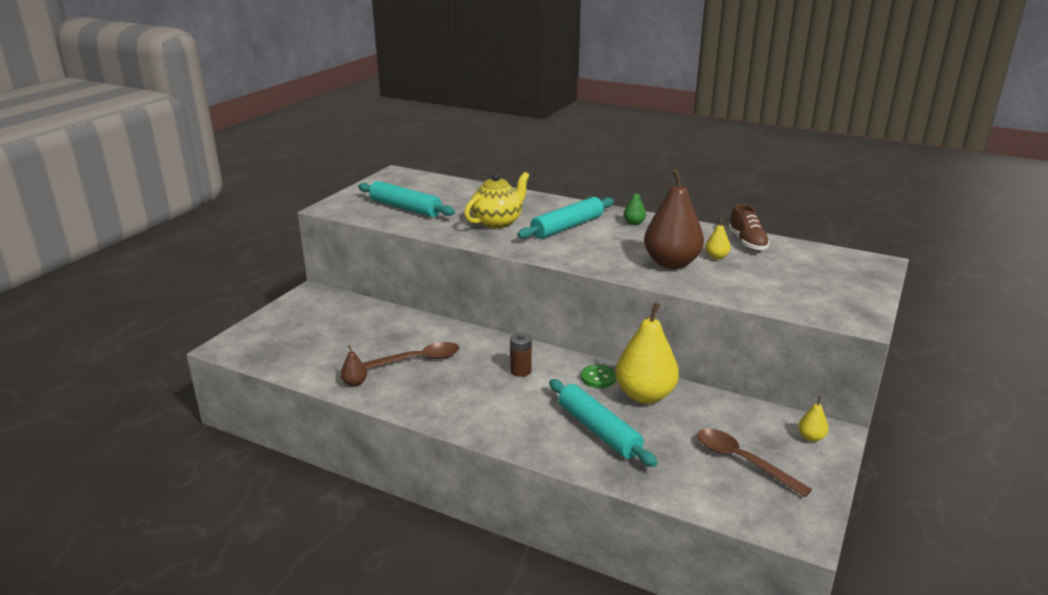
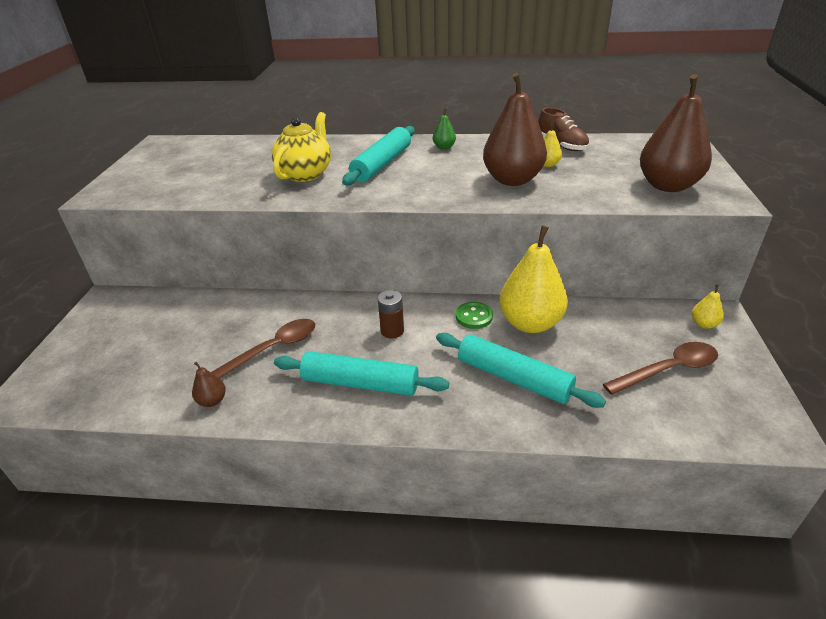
camera: 20 degrees left, 10 degrees up
turquoise rolling pin [358,181,455,217] -> turquoise rolling pin moved to [274,351,449,396]
brown spoon [697,429,812,497] -> brown spoon turned 135 degrees clockwise [603,342,718,395]
none -> brown pear [640,74,712,192]

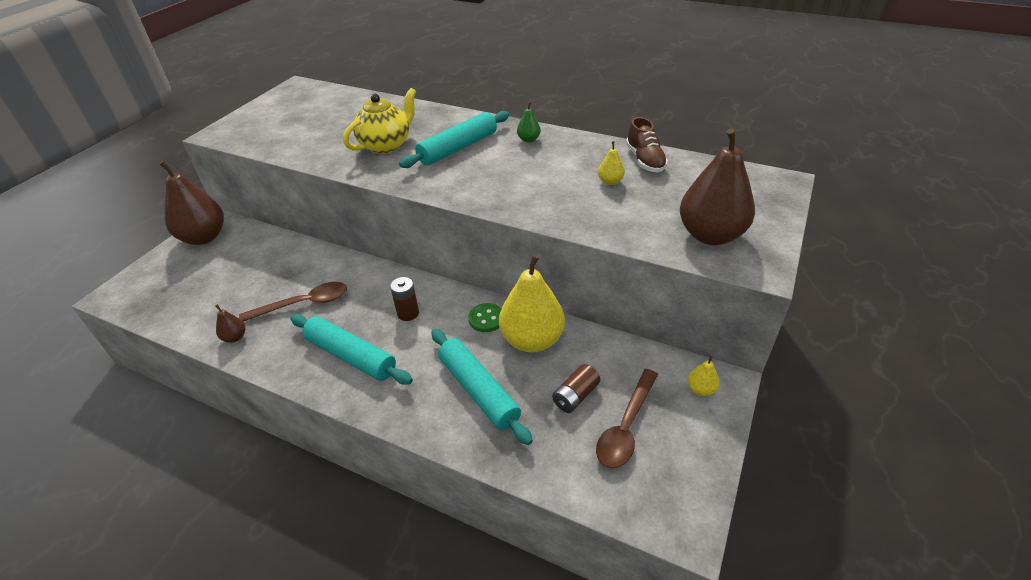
camera: 20 degrees right, 5 degrees up
brown pear [483,73,547,186] -> brown pear moved to [159,161,224,245]
brown spoon [603,342,718,395] -> brown spoon turned 120 degrees clockwise [596,369,658,468]
none -> brown battery [552,364,600,413]

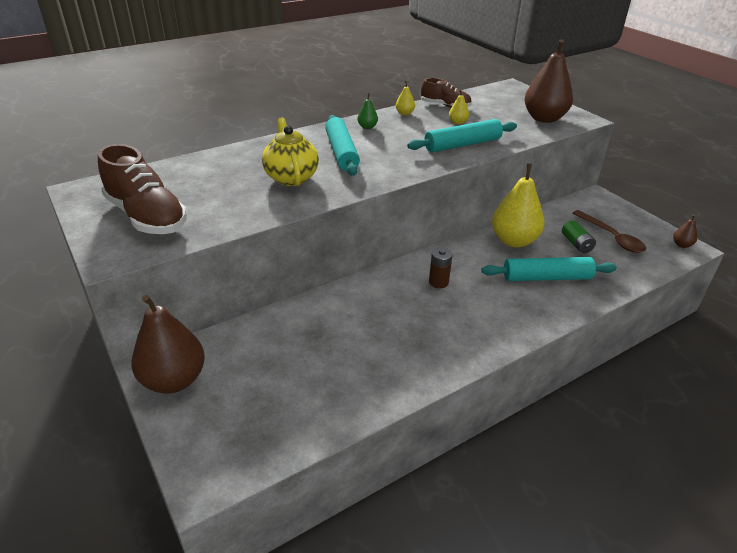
camera: 60 degrees left, 5 degrees down
brown pear [216,304,245,343] -> brown pear moved to [673,214,697,248]
brown spoon [239,282,347,322] -> none
turquoise rolling pin [290,314,413,385] -> turquoise rolling pin moved to [407,119,517,152]
green button [468,303,502,332] -> none
brown battery [552,364,600,413] -> green battery [562,220,596,253]
yellow pear [688,355,720,396] -> yellow pear moved to [396,81,415,115]
none -> brown shoe [98,144,187,234]

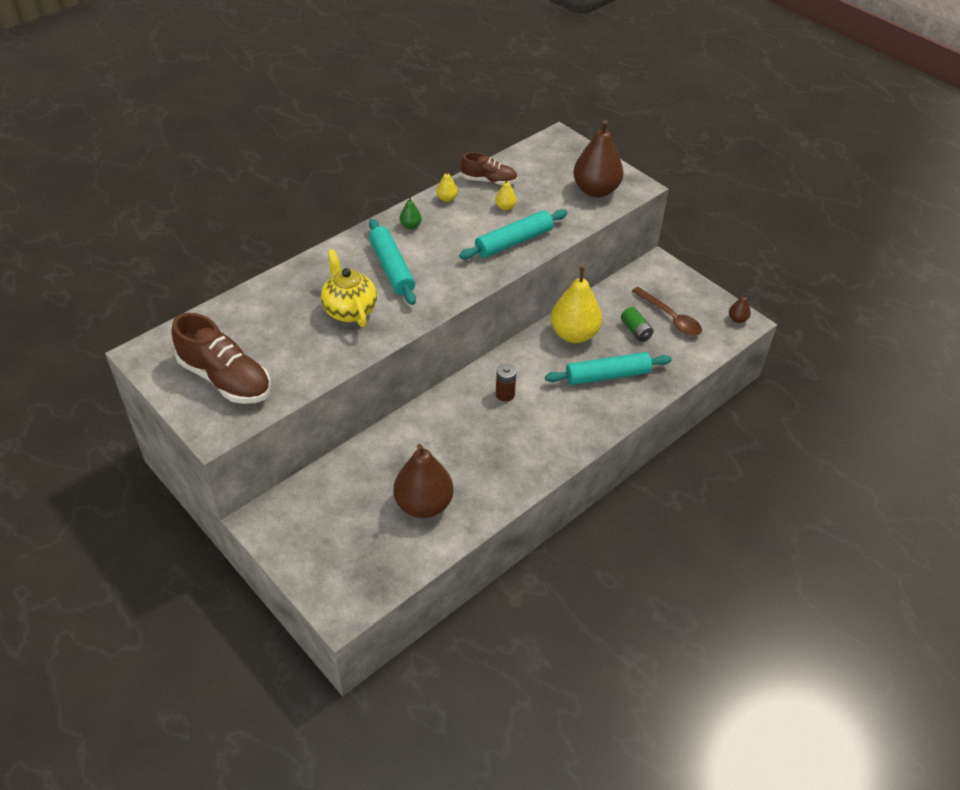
camera: 10 degrees left, 10 degrees up
brown pear [131,295,205,393] -> brown pear moved to [393,444,454,518]

